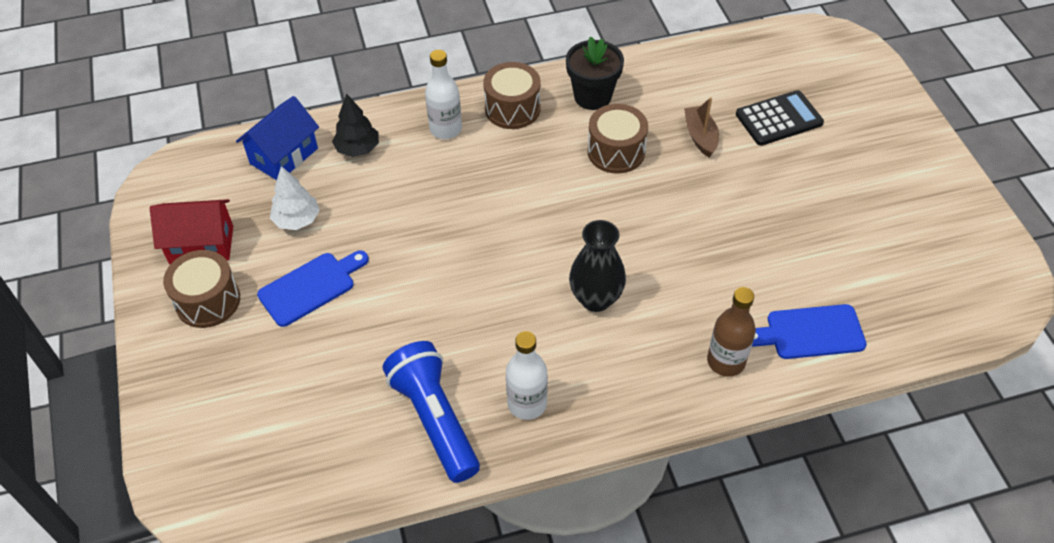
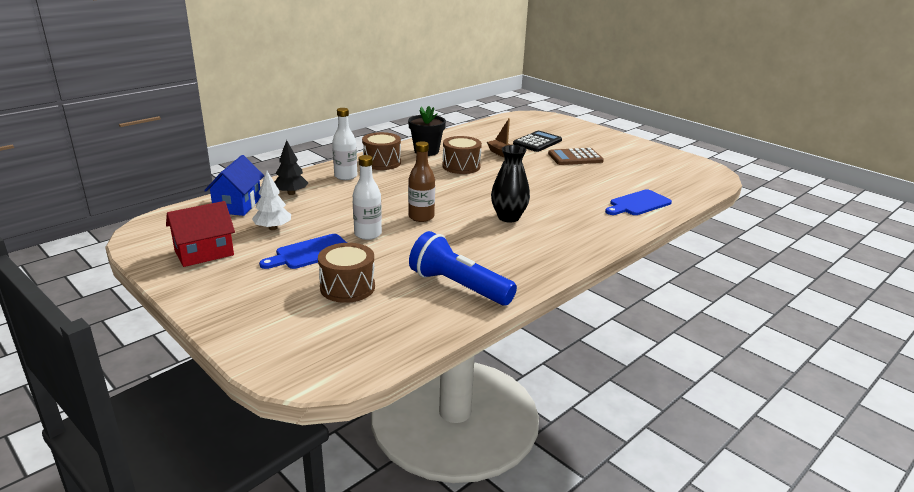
camera: 30 degrees left, 25 degrees down
brown drum [163,250,240,328] -> brown drum moved to [318,243,375,303]
blue cutting board [257,250,369,327] -> blue cutting board turned 150 degrees counterclockwise [259,234,347,269]
white bottle [506,331,548,420] -> white bottle moved to [353,155,382,240]
brown bottle [707,287,756,377] -> brown bottle moved to [408,141,435,222]
none -> brown calculator [548,148,604,165]

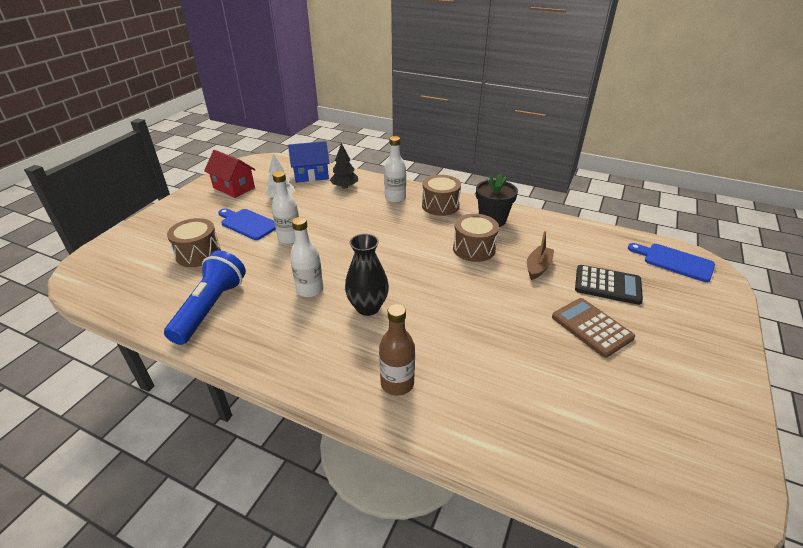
camera: 70 degrees right, 10 degrees up
brown bottle [408,141,435,222] -> brown bottle moved to [379,304,415,396]
blue cutting board [605,189,672,215] -> blue cutting board moved to [628,243,715,282]
none -> white bottle [290,217,323,297]

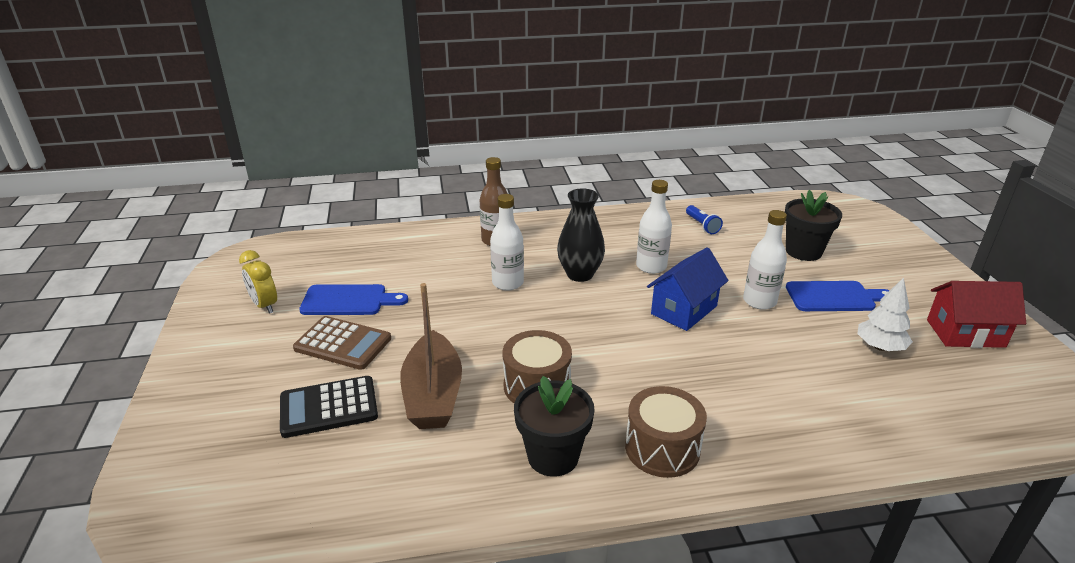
camera: 145 degrees right, 5 degrees down
blue flashlight [164,250,246,345] -> blue flashlight [686,205,723,234], size x0.47
brown drum [167,218,221,267] -> black flower pot [785,190,842,261]
blue house [288,141,329,183] -> blue house moved to [647,247,729,331]
black tree [330,143,358,189] -> none
white bottle [384,136,406,203] -> white bottle moved to [490,194,524,291]
brown boat [527,231,554,280] -> brown boat [400,283,462,429], size x1.70
blue cutting board [628,243,715,282] -> blue cutting board moved to [299,284,408,315]
none -> yellow clock [239,250,277,314]

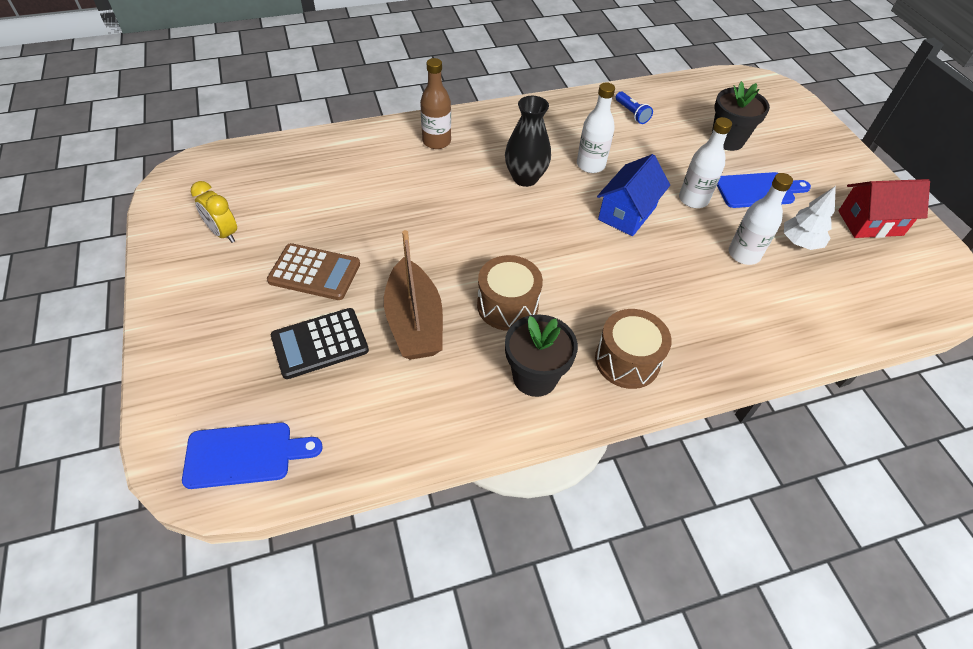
camera: 10 degrees left, 20 degrees up
blue cutting board [299,284,408,315] -> blue cutting board moved to [182,422,323,489]
white bottle [490,194,524,291] -> white bottle moved to [729,173,793,265]

